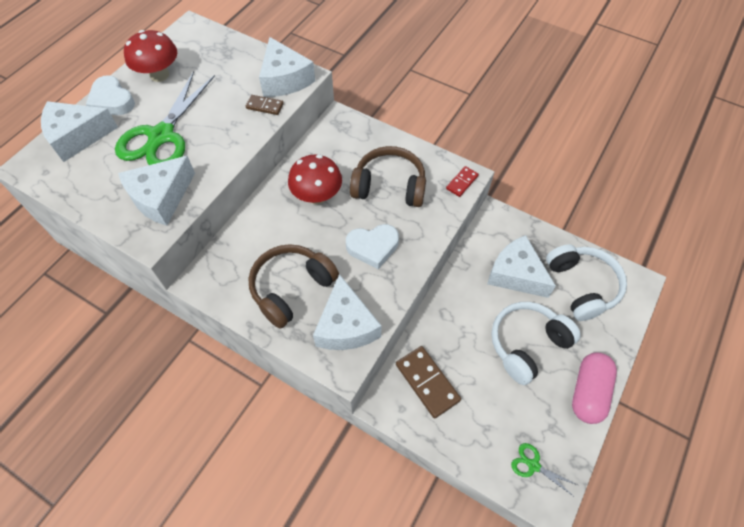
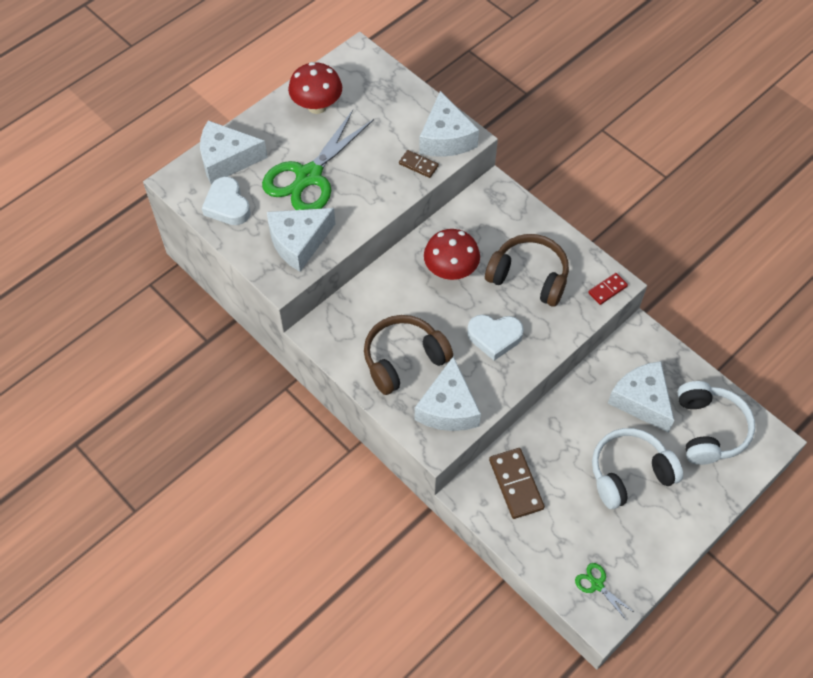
camera: 15 degrees right, 0 degrees up
white heart [86,75,135,115] -> white heart moved to [202,177,251,225]
pink capsule [572,352,617,424] -> none

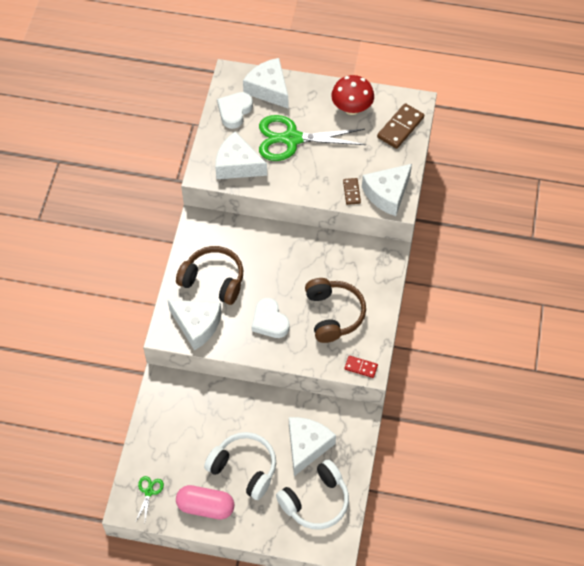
camera: 55 degrees right, 0 degrees up
white cheese [415,356,481,431] -> white cheese turned 120 degrees counterclockwise [168,300,222,351]
red mushroom [424,229,480,280] -> none
brown domino [489,448,545,519] -> brown domino moved to [377,103,424,149]
none -> pink capsule [176,485,235,519]

